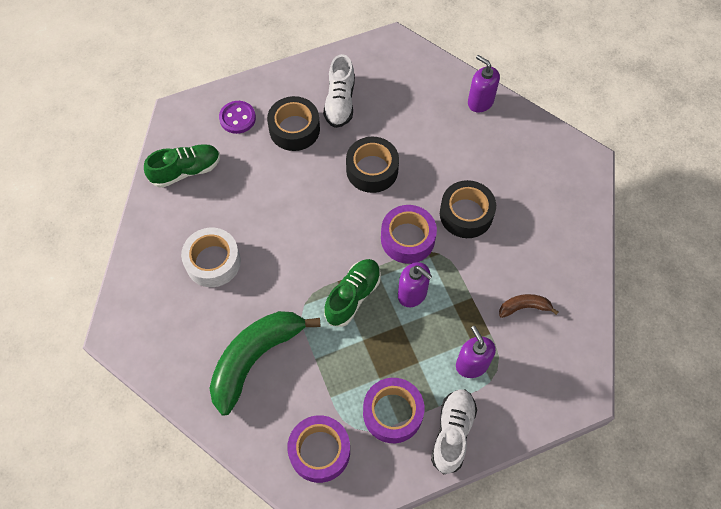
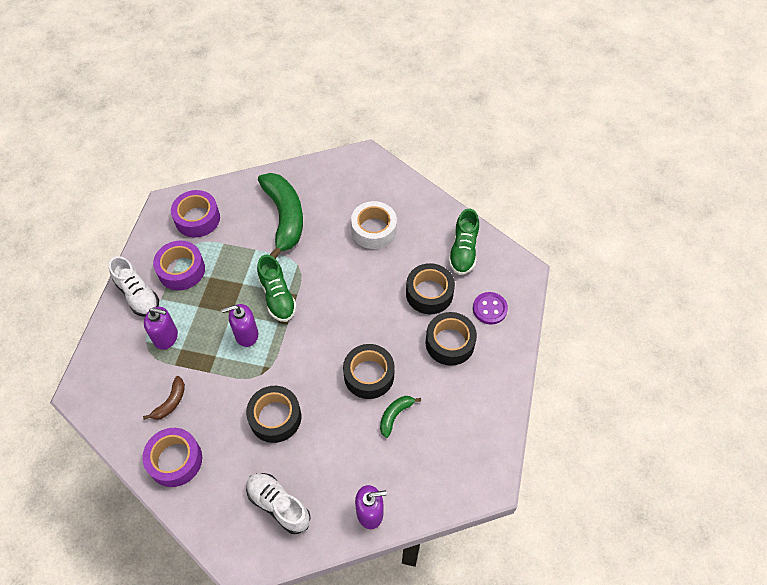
camera: 125 degrees right, 5 degrees down
white shoe [323,54,355,128] -> white shoe moved to [246,473,311,534]
purple tape [381,205,437,264] -> purple tape moved to [142,428,202,487]
none -> green banana [380,396,421,438]
none -> black tape [406,263,455,314]

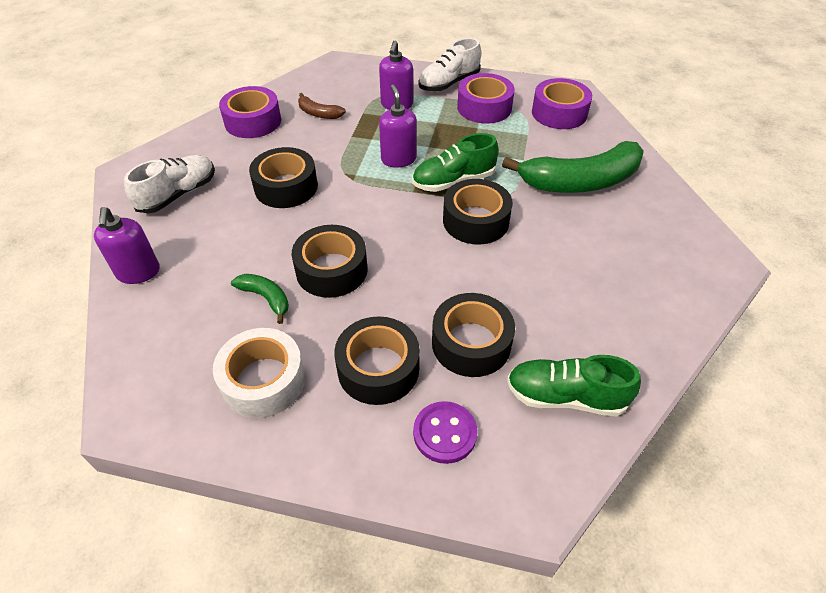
camera: 90 degrees right, 10 degrees down
white tape [351,201,397,249] -> white tape moved to [213,328,305,418]
none -> black tape [443,179,513,245]

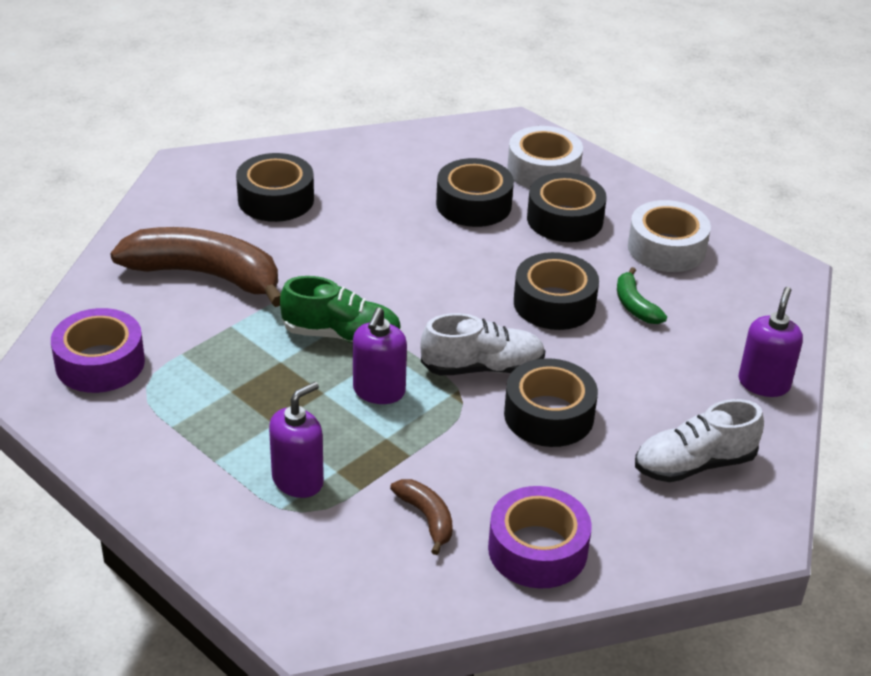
camera: 150 degrees left, 10 degrees down
purple button [413,401,477,464] -> white tape [507,126,583,189]
white shoe [418,38,481,91] -> white shoe moved to [420,313,545,375]
black tape [443,179,513,245] -> black tape moved to [236,153,314,222]
purple tape [457,73,515,124] -> none
green banana [502,141,644,193] -> brown banana [110,227,281,307]
green shoe [507,355,641,416] -> none

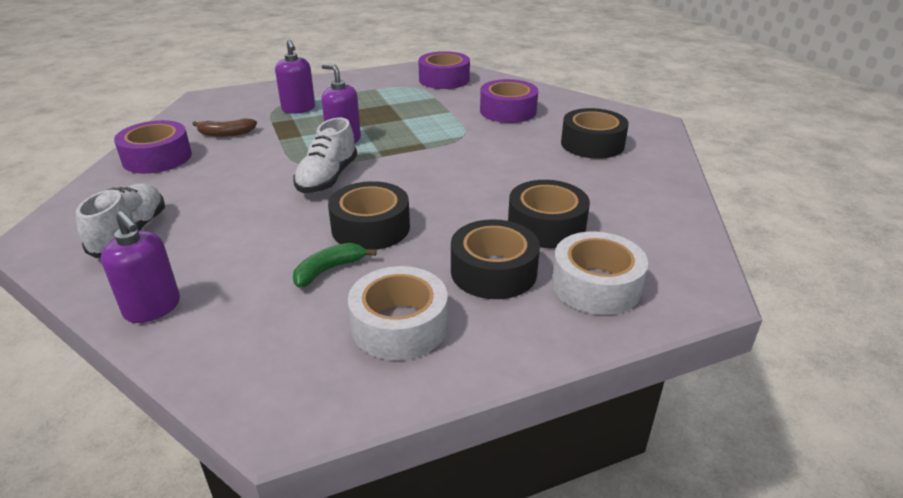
camera: 115 degrees right, 5 degrees down
brown banana [110,227,281,307] -> purple tape [480,79,538,123]
green shoe [280,276,402,343] -> none
black tape [504,358,598,447] -> none
green banana [617,267,667,324] -> green banana turned 45 degrees counterclockwise [293,243,377,288]

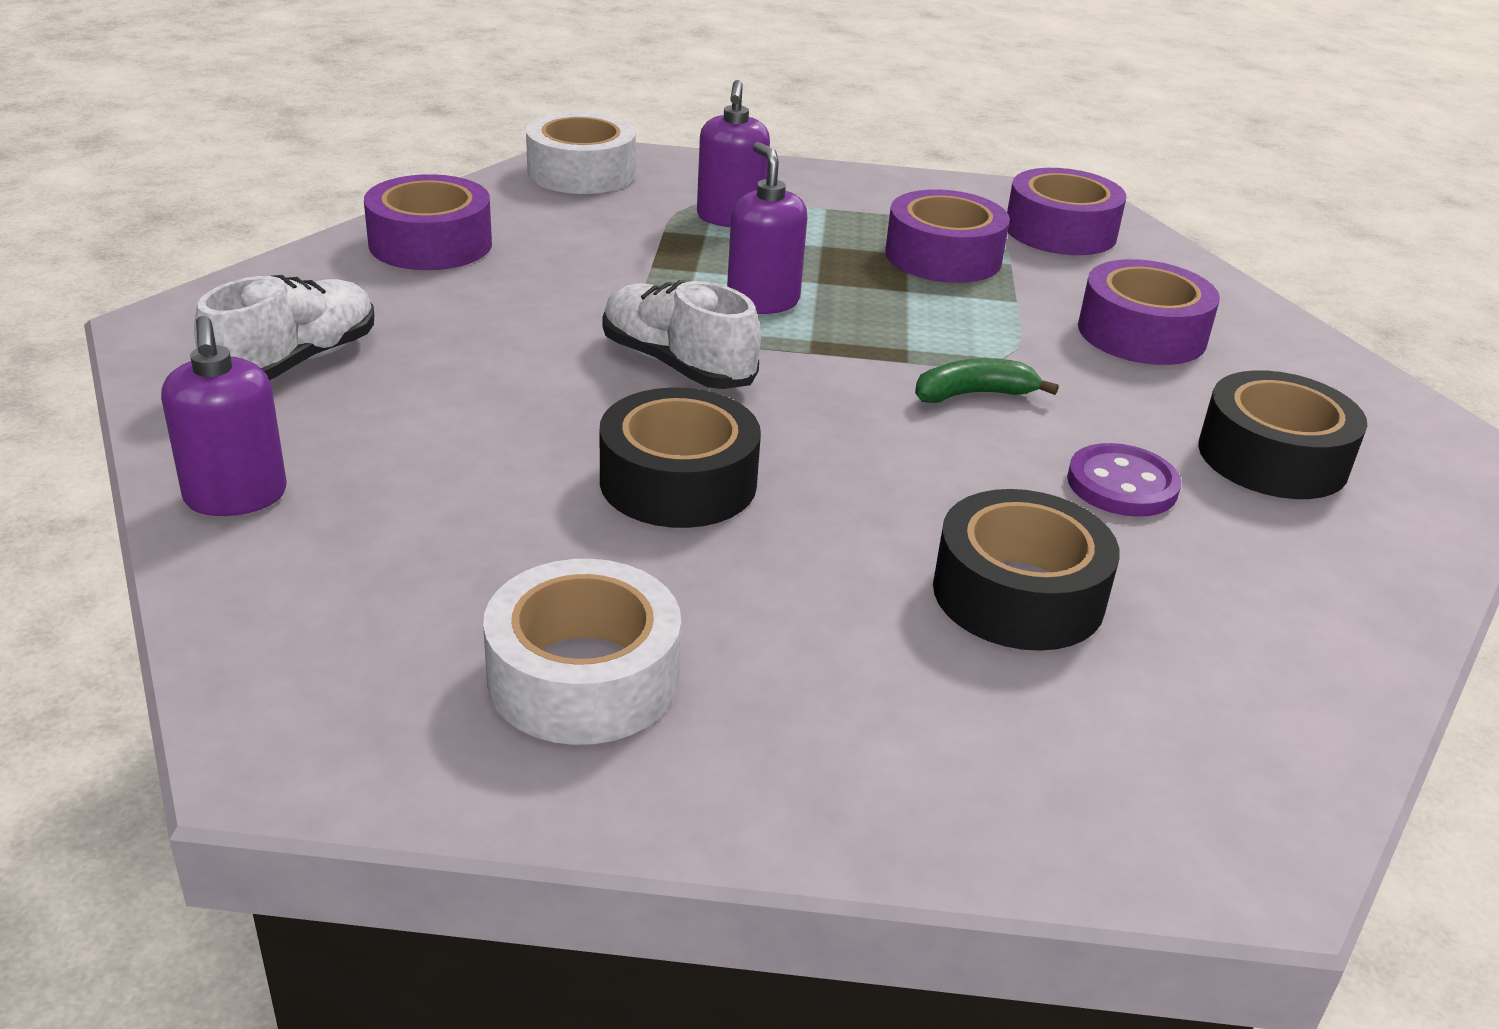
camera: 25 degrees right, 0 degrees up
brown banana [193,119,257,137] -> none
white shoe [293,118,357,193] -> white shoe turned 90 degrees clockwise [603,280,761,389]
green banana [293,243,377,288] -> green banana moved to [915,358,1059,403]
black tape [451,219,540,299] -> none
white tape [552,232,648,315] -> white tape moved to [526,112,636,194]
none -> purple tape [885,190,1010,283]
none -> purple button [1067,443,1181,517]

